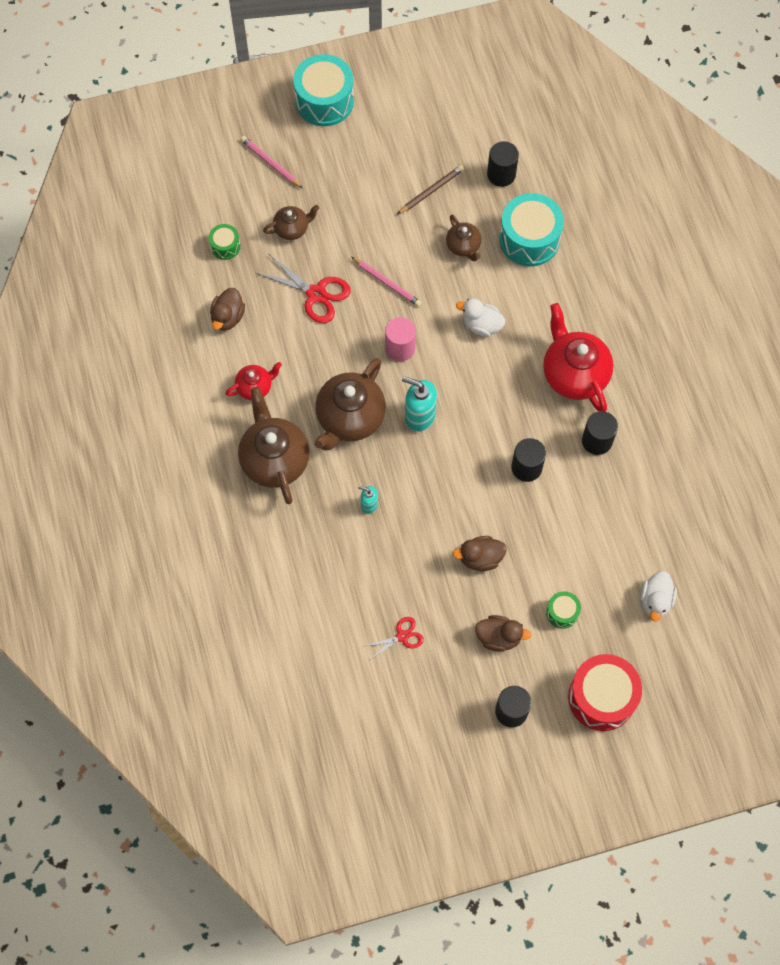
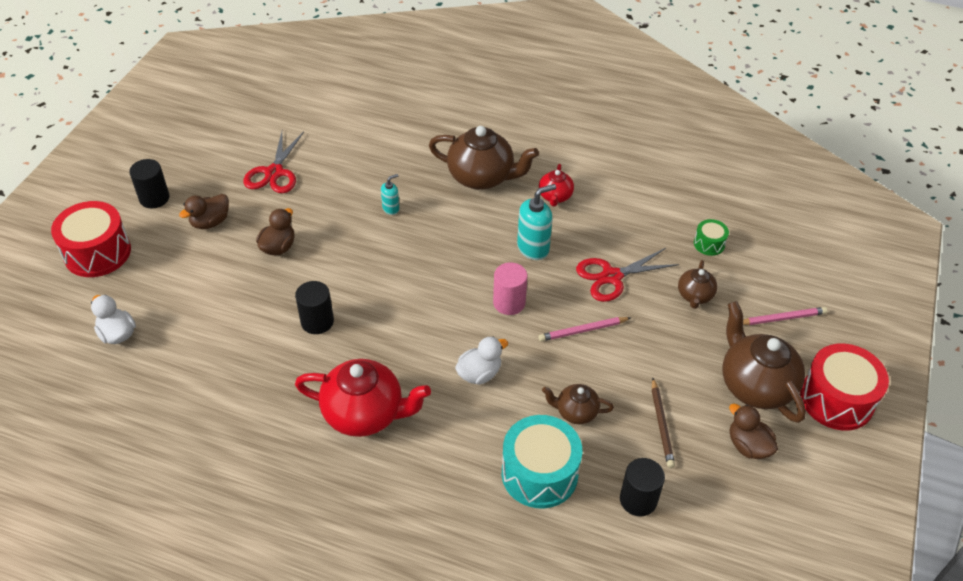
camera: 125 degrees right, 20 degrees down
brown duck [210,288,245,331] -> brown duck moved to [729,404,778,459]
turquoise drum [293,54,354,126] -> red drum [800,343,889,431]
brown teapot [314,358,386,451] -> brown teapot moved to [723,301,806,423]
red scissors [363,617,424,659] -> red scissors [243,132,304,193], size x1.74
turquoise soap dispenser [402,376,437,432] -> turquoise soap dispenser moved to [517,184,556,260]
green drum [546,591,581,629] -> none
black cylinder [582,411,618,455] -> none

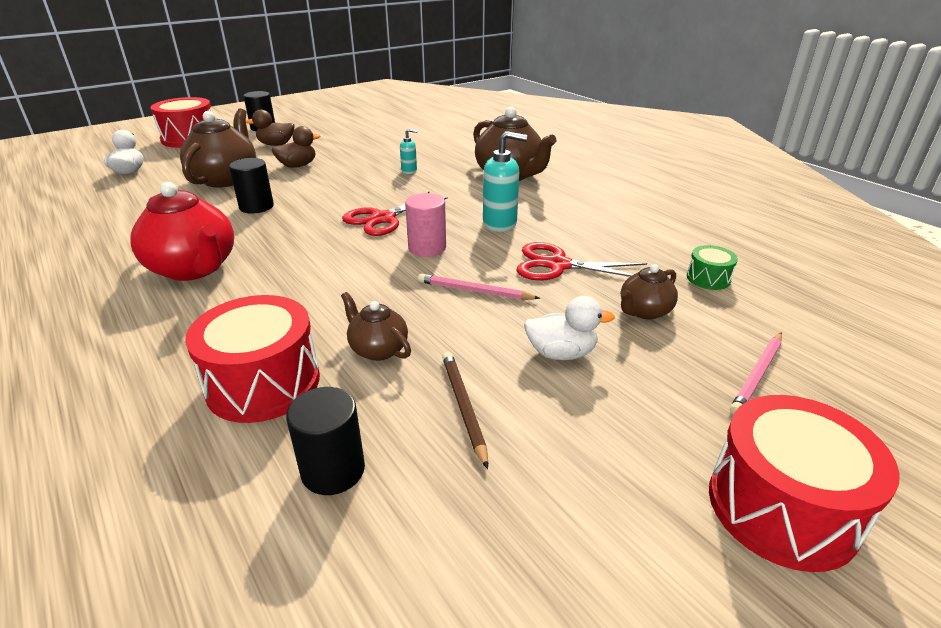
camera: 35 degrees right, 15 degrees down
red scissors [243,132,304,193] -> red scissors moved to [342,191,448,236]
white duck [455,336,508,385] -> white duck moved to [524,296,615,360]
turquoise drum [502,415,582,509] -> red drum [185,295,320,423]
red teapot [539,164,574,207] -> none
brown pencil [652,378,675,468] -> brown pencil turned 135 degrees clockwise [442,351,488,469]
brown teapot [723,301,806,423] -> brown teapot moved to [180,108,256,188]
brown duck [729,404,778,459] -> none
pink pencil [743,307,828,325] -> pink pencil turned 105 degrees clockwise [730,332,782,414]

